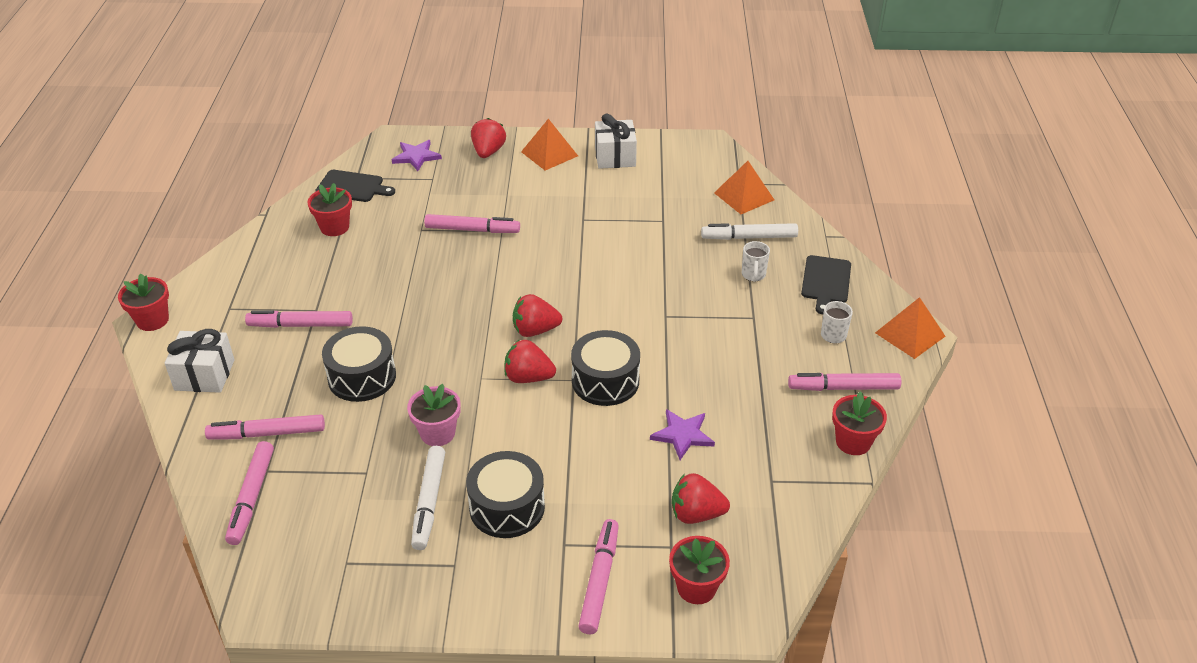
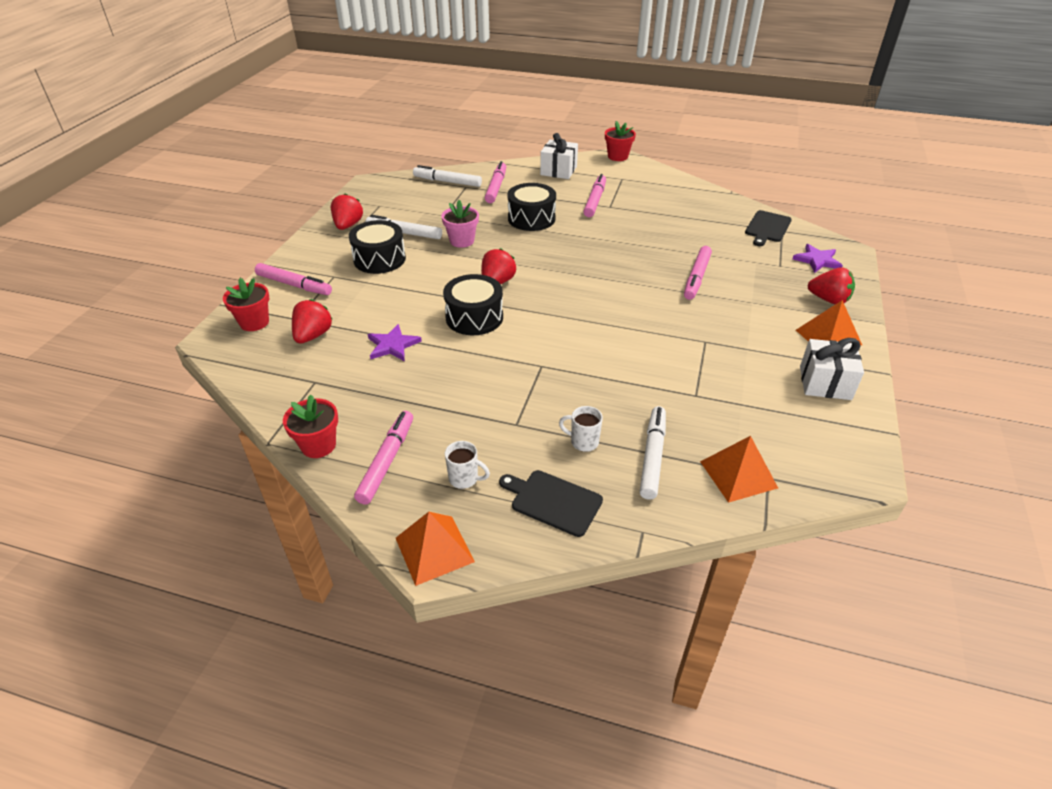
camera: 105 degrees right, 0 degrees up
pink marker [225,441,274,545] -> white marker [413,165,482,187]
red flower pot [307,183,352,236] -> none
red strawberry [513,294,562,337] -> red strawberry moved to [331,193,363,230]

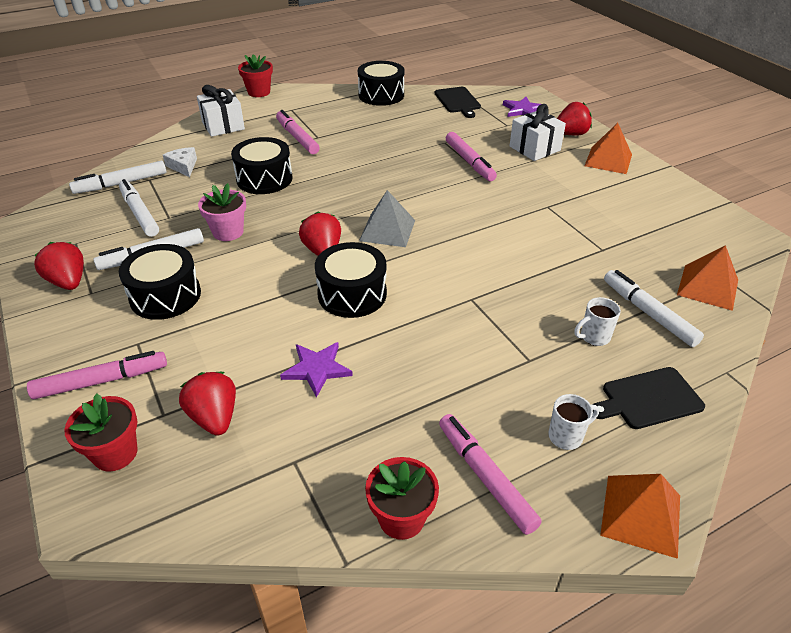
camera: 45 degrees left, 0 degrees up
pink marker [485,161,506,203] -> white cheese [163,147,197,177]
white gift [800,338,864,400] -> white gift moved to [510,104,566,161]
none -> white marker [119,179,159,237]
none -> black drum [358,61,404,106]
none -> grey pyramid [359,190,415,247]

